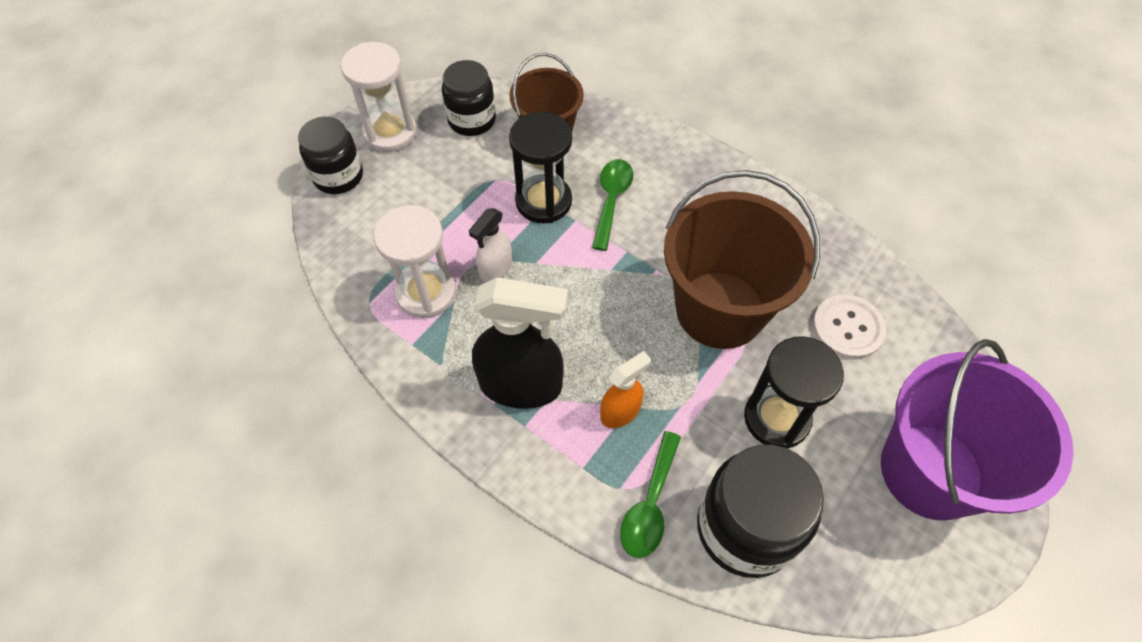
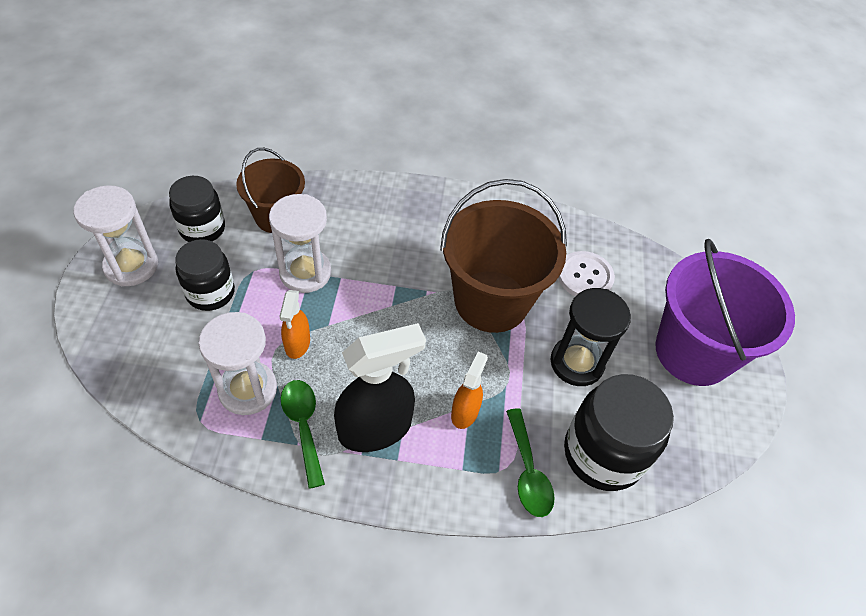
camera: 35 degrees left, 5 degrees down
black jar [298,117,363,194] -> black jar moved to [175,239,235,311]
white spray bottle [469,208,512,283] -> orange spray bottle [279,290,310,359]
black hourglass [509,112,572,224] -> white hourglass [269,194,331,293]
green spoon [592,159,633,251] -> green spoon moved to [281,380,325,489]

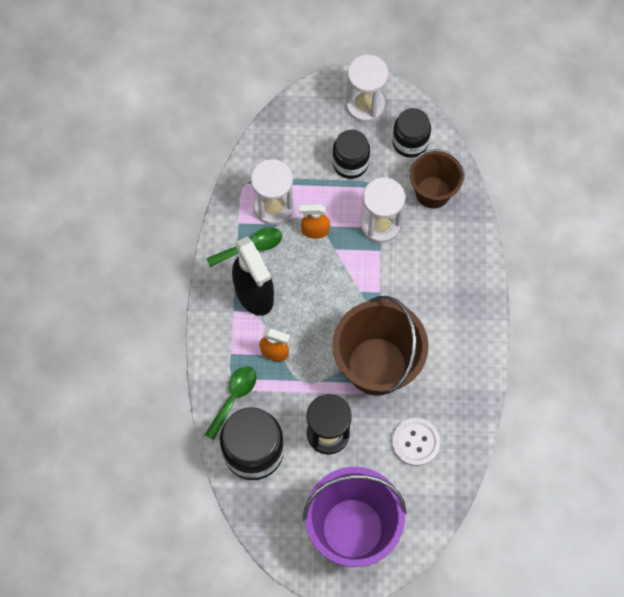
camera: 90 degrees right, 15 degrees up
green spoon [506,408,555,517] -> green spoon turned 135 degrees clockwise [205,366,257,440]

